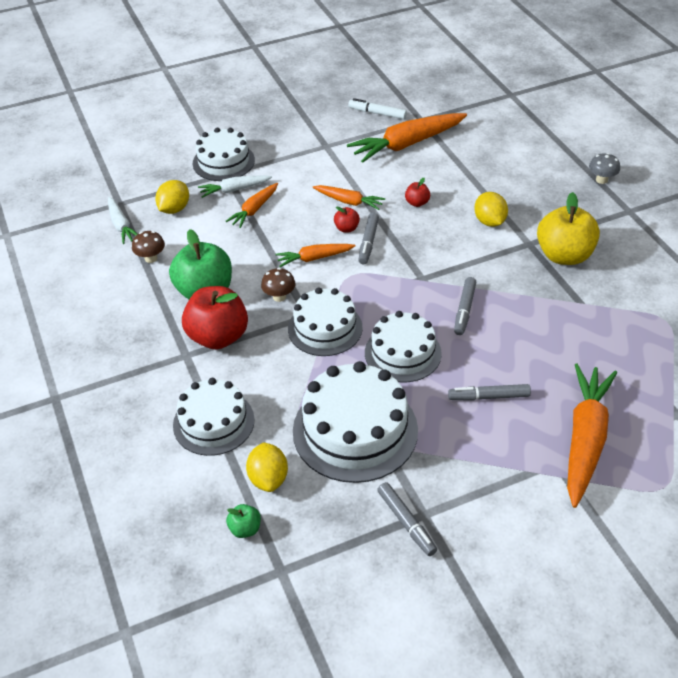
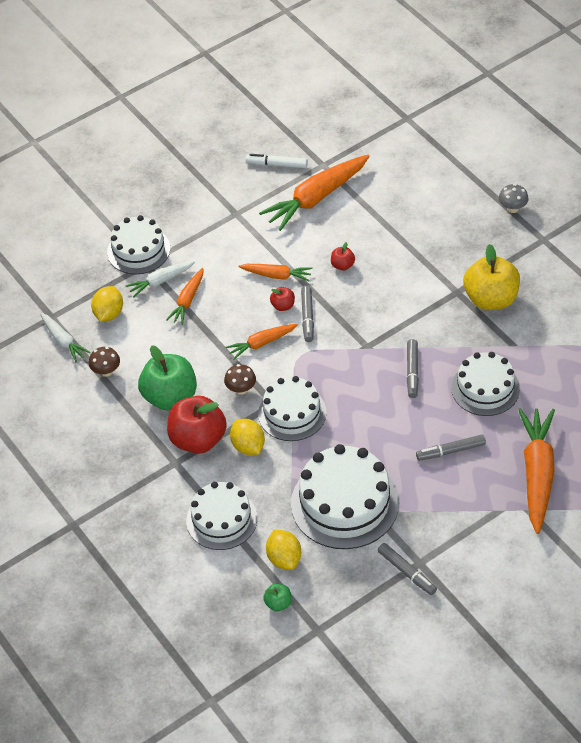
camera: 10 degrees left, 5 degrees up
white cake [365,311,442,382] -> white cake moved to [451,352,520,416]
yellow lemon [474,192,508,227] -> yellow lemon moved to [230,419,265,455]

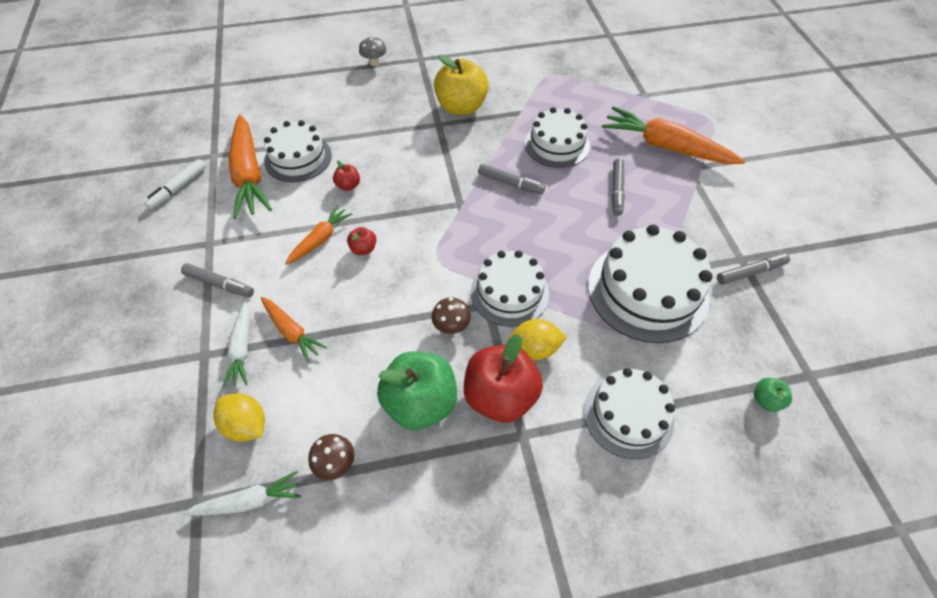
camera: 70 degrees left, 5 degrees up
white cake [107,215,170,274] -> white cake moved to [264,120,332,182]
orange carrot [226,324,298,360] -> none
yellow lemon [266,530,301,570] -> none
grey marker [301,286,314,342] -> grey marker moved to [181,263,254,297]

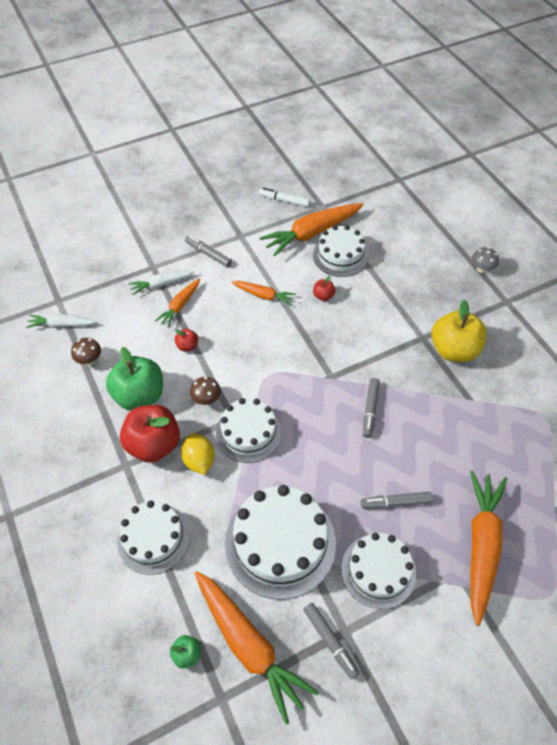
camera: 75 degrees right, 0 degrees up
grey marker [181,263,254,297] -> grey marker turned 120 degrees clockwise [185,236,232,267]
white carrot [183,471,301,516] -> white carrot turned 120 degrees clockwise [26,314,97,328]
yellow lemon [213,393,265,442] -> none
red apple [347,227,376,255] -> red apple moved to [175,329,198,351]
white cake [525,107,590,168] -> white cake moved to [341,533,416,609]
none -> orange carrot [195,571,319,725]

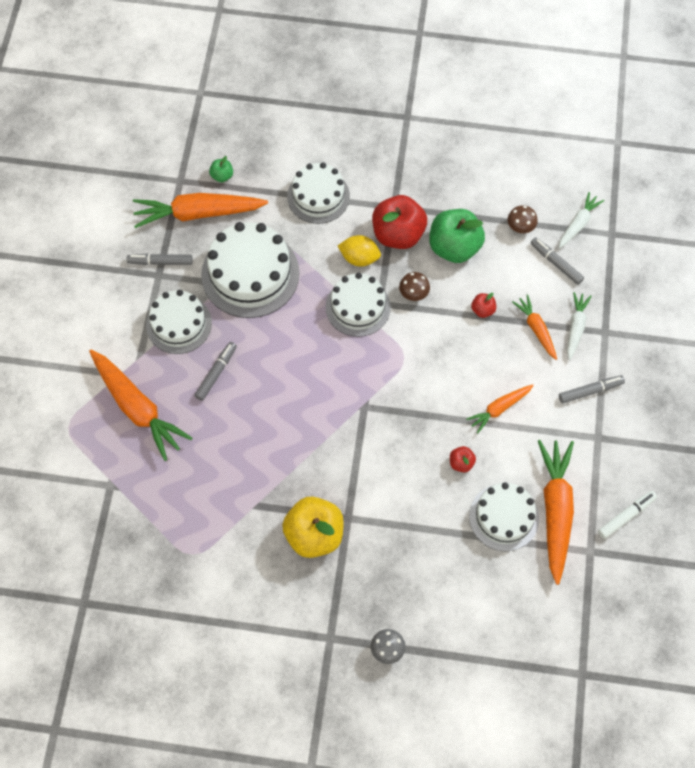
camera: 125 degrees right, 10 degrees up
grey marker [363,378,380,438] -> grey marker moved to [530,237,584,285]

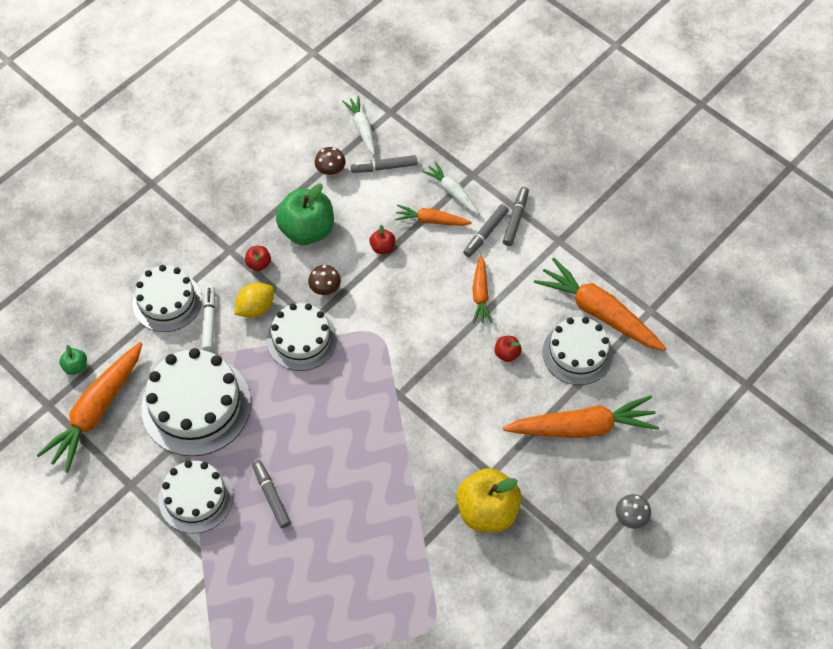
camera: 55 degrees left, 5 degrees down
orange carrot [89,350,192,461] -> orange carrot moved to [503,395,659,438]
grey marker [126,254,193,265] -> grey marker moved to [463,204,509,257]
red apple [372,195,427,249] -> red apple [245,246,271,271], size x0.45
white marker [598,491,657,539] -> white marker moved to [202,285,216,351]

